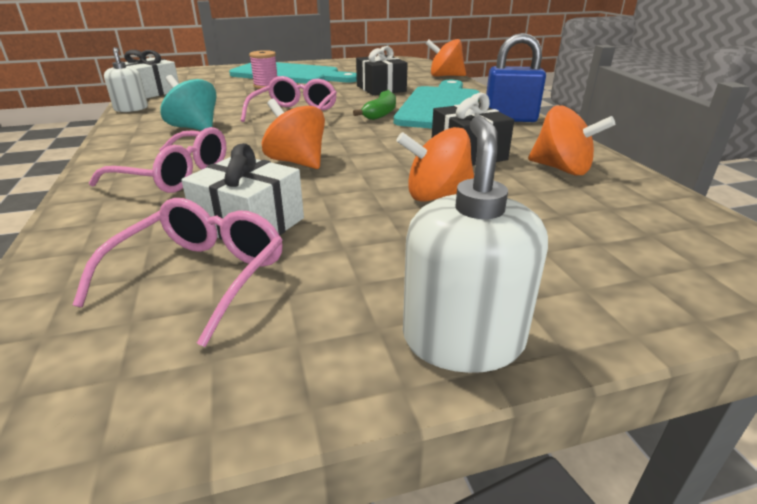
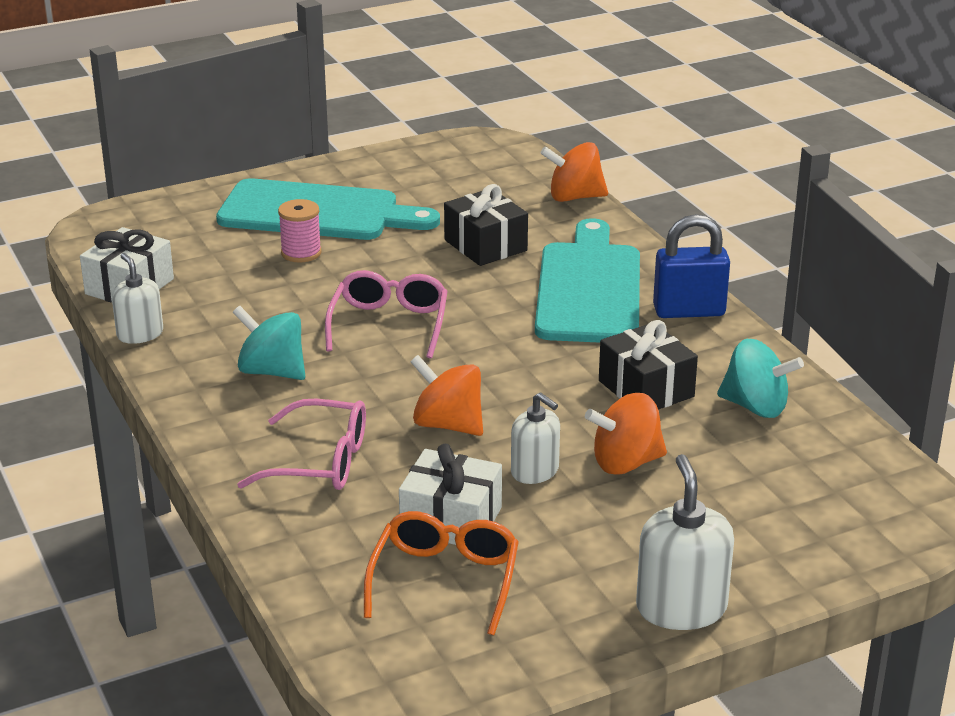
camera: 10 degrees left, 0 degrees up
pink glasses [73,198,283,347] -> orange glasses [364,511,519,635]
green banana [353,90,396,120] -> none
orange spinning top [528,105,615,175] -> turquoise spinning top [717,339,804,418]
none -> white soap dispenser [511,392,560,484]

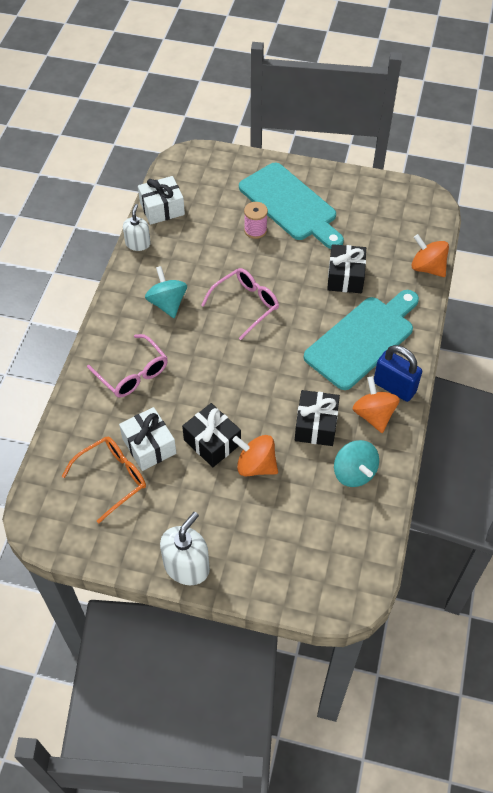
camera: 40 degrees right, 25 degrees up
orange spinning top [410,355,483,436] -> orange spinning top moved to [353,376,400,433]
white soap dispenser [511,392,560,484] -> black gift [182,403,241,467]

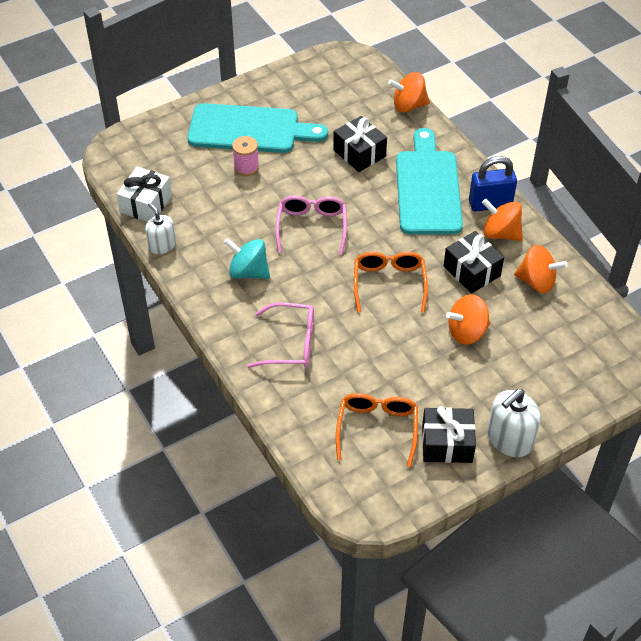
camera: 45 degrees left, 5 degrees down
white gift [119,407,176,471] -> none
white soap dispenser [160,512,210,585] -> white soap dispenser turned 120 degrees counterclockwise [487,389,541,457]
black gift [182,403,241,467] -> black gift moved to [422,406,476,463]
turquoise spinning top [334,440,379,487] -> orange spinning top [514,245,568,293]
none -> orange glasses [354,252,428,313]

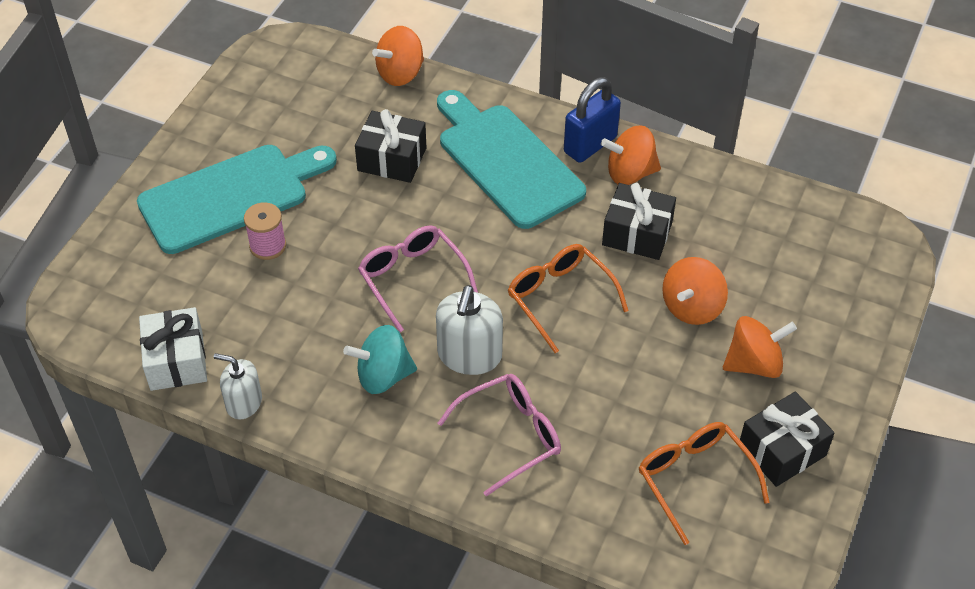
camera: 35 degrees left, 0 degrees up
white soap dispenser [487,389,541,457] -> white soap dispenser moved to [436,285,503,375]
orange spinning top [514,245,568,293] -> orange spinning top moved to [723,316,797,378]

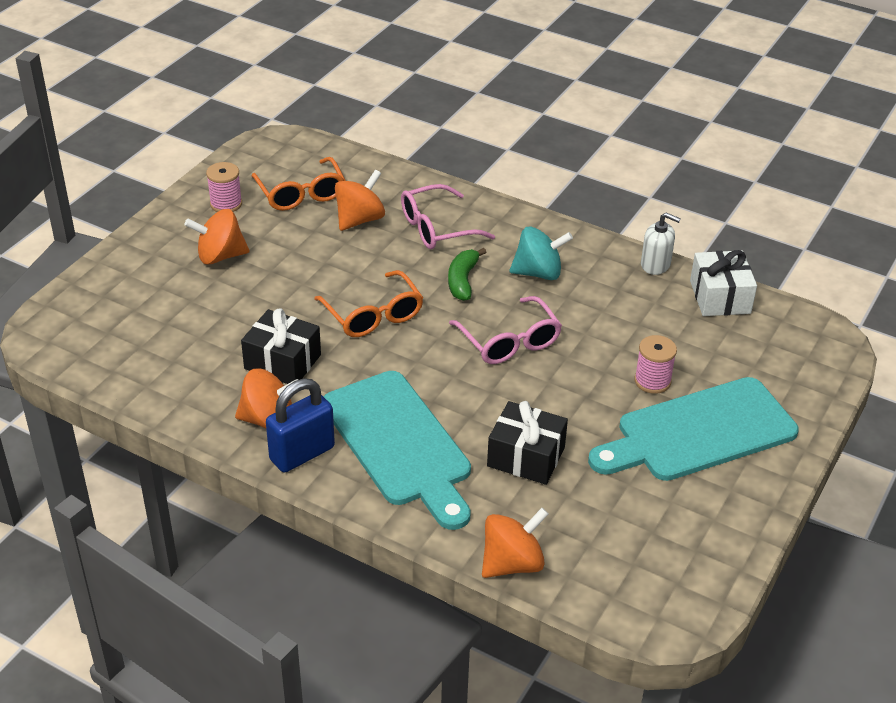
camera: 175 degrees left, 10 degrees down
white soap dispenser [436,285,503,375] -> green banana [448,248,486,301]
orange spinning top [662,257,728,325] -> orange spinning top moved to [335,169,385,231]
black gift [740,391,835,487] -> pink spool [206,162,242,212]

